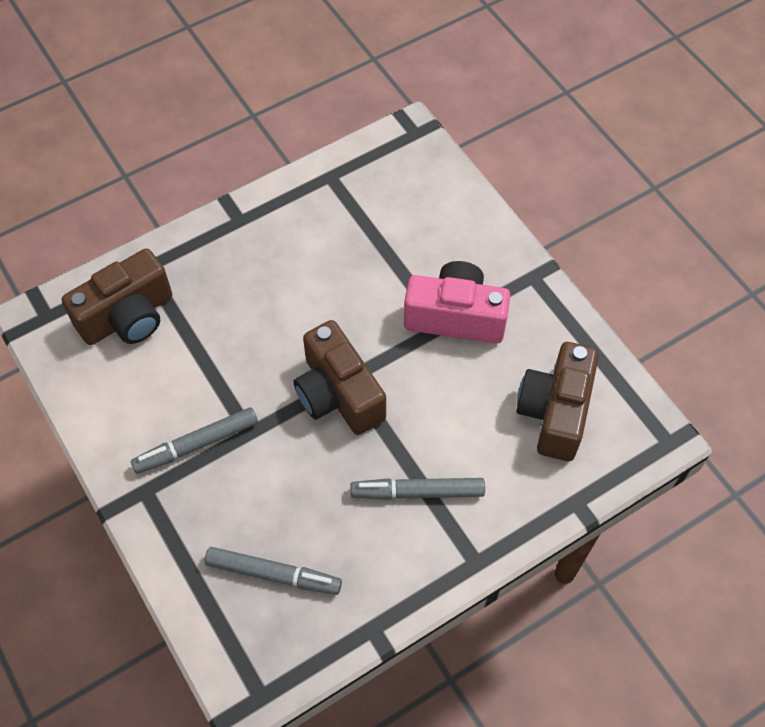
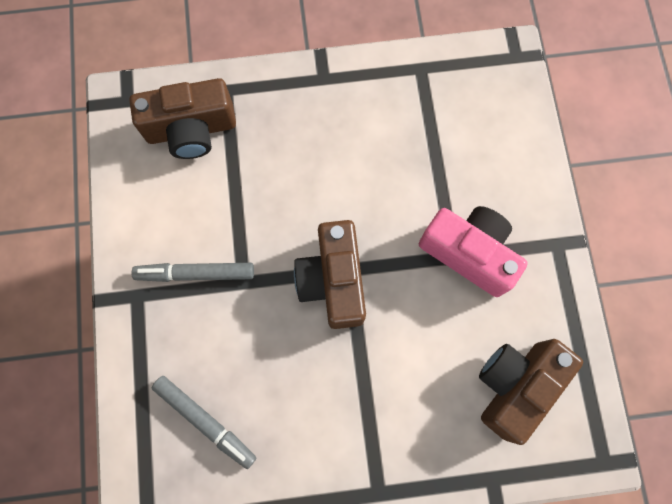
camera: 25 degrees right, 15 degrees up
grey marker [350,478,485,500] -> none

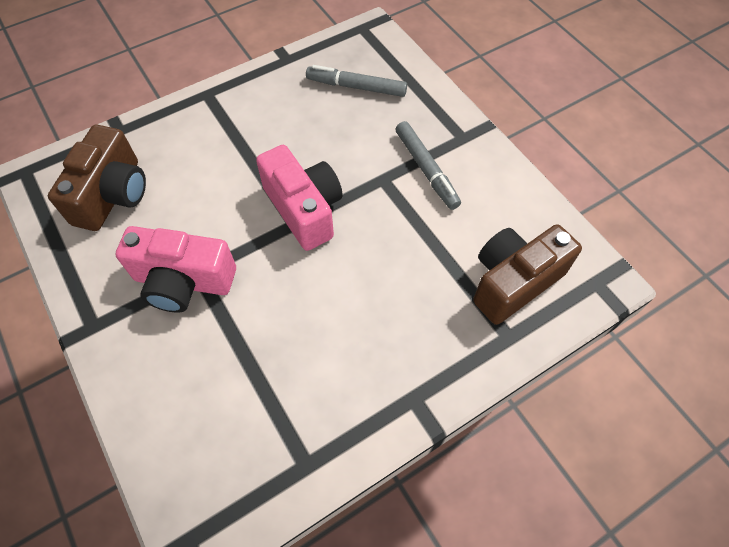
camera: 155 degrees right, 15 degrees down
grey marker [131,263,254,282] -> grey marker turned 90 degrees clockwise [396,121,461,210]
brown camera [294,220,366,329] -> pink camera [256,145,343,251]

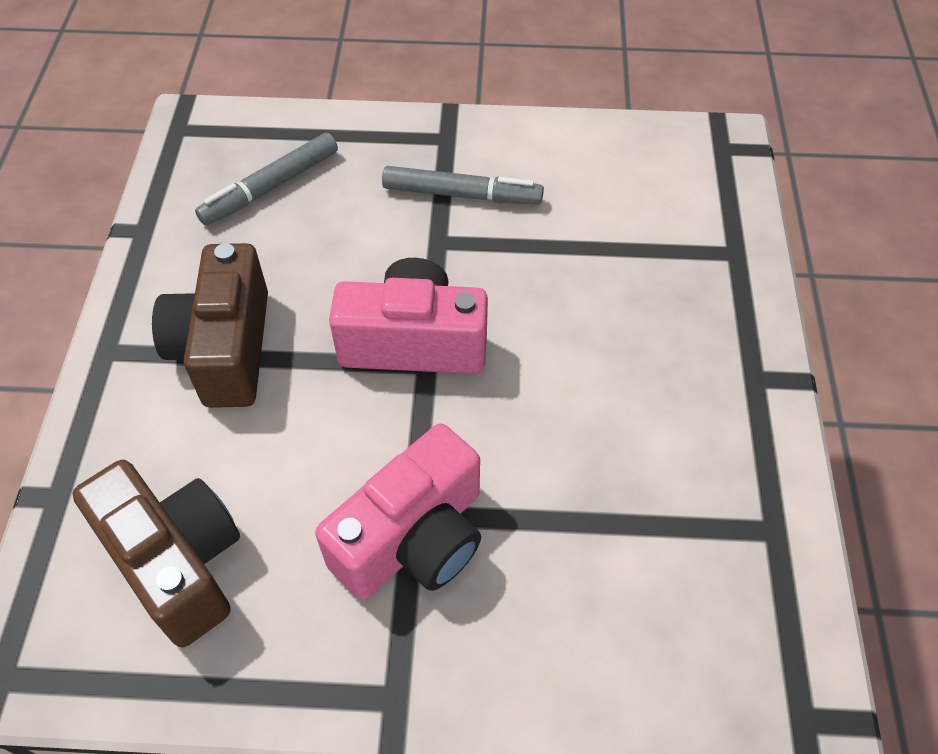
camera: 55 degrees left, 5 degrees down
brown camera [473,224,582,325] -> brown camera moved to [152,243,268,408]

